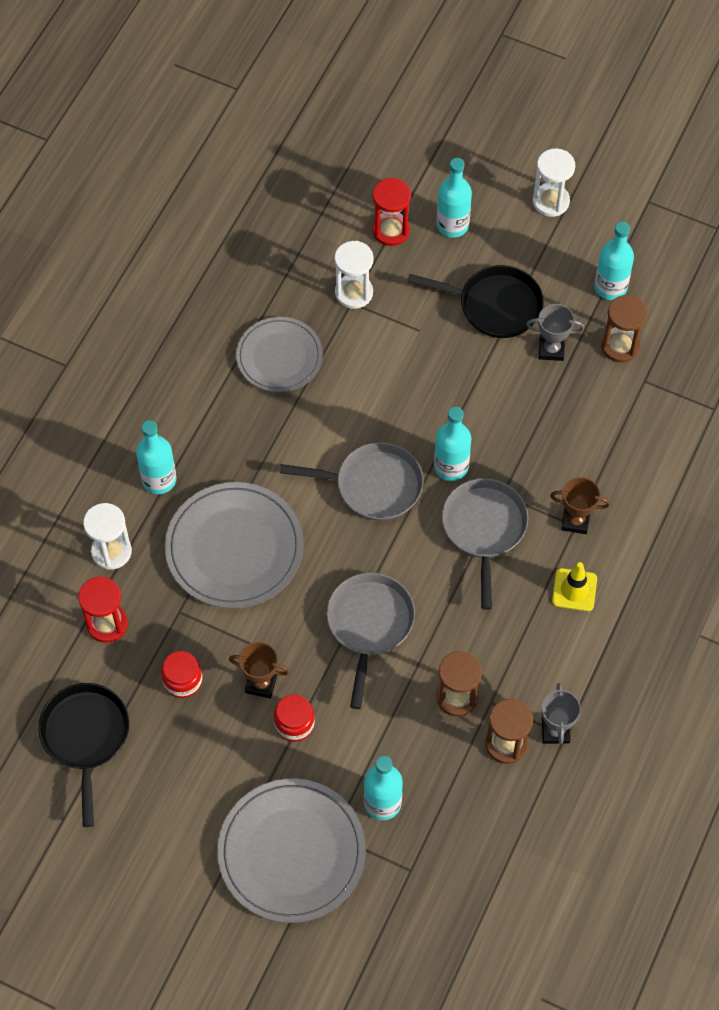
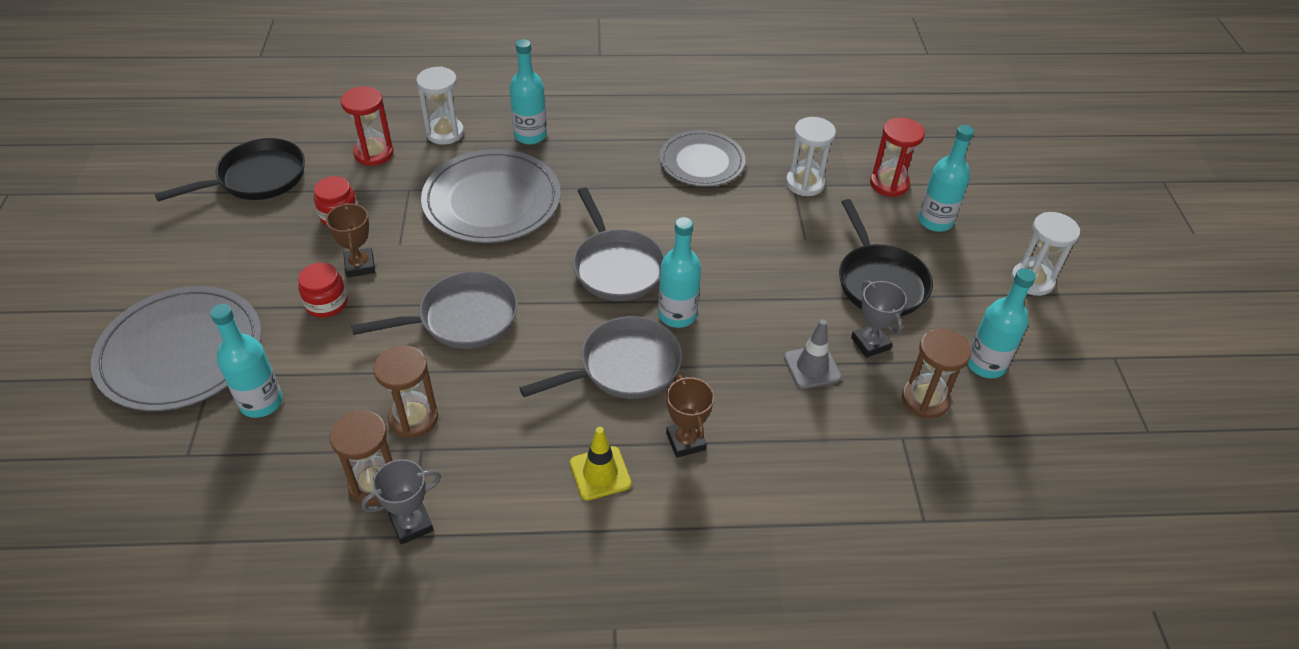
camera: 60 degrees right, 15 degrees down
none -> grey traffic cone [784,319,842,389]

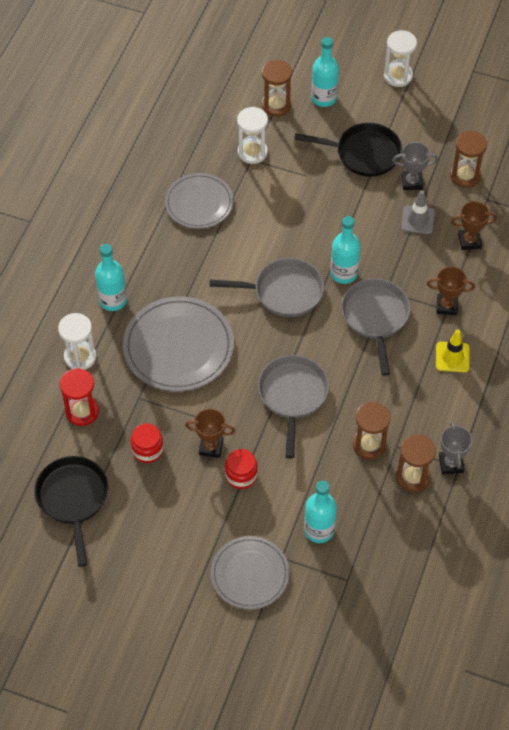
camera: 65 degrees left, 10 degrees up
grey plate [91,286,262,411] -> grey plate [210,536,289,609], size x0.65
red hourglass [870,117,925,197] -> brown hourglass [262,60,292,117]
turquoise bottle [968,268,1036,378] -> none
none -> brown trophy [451,201,497,250]

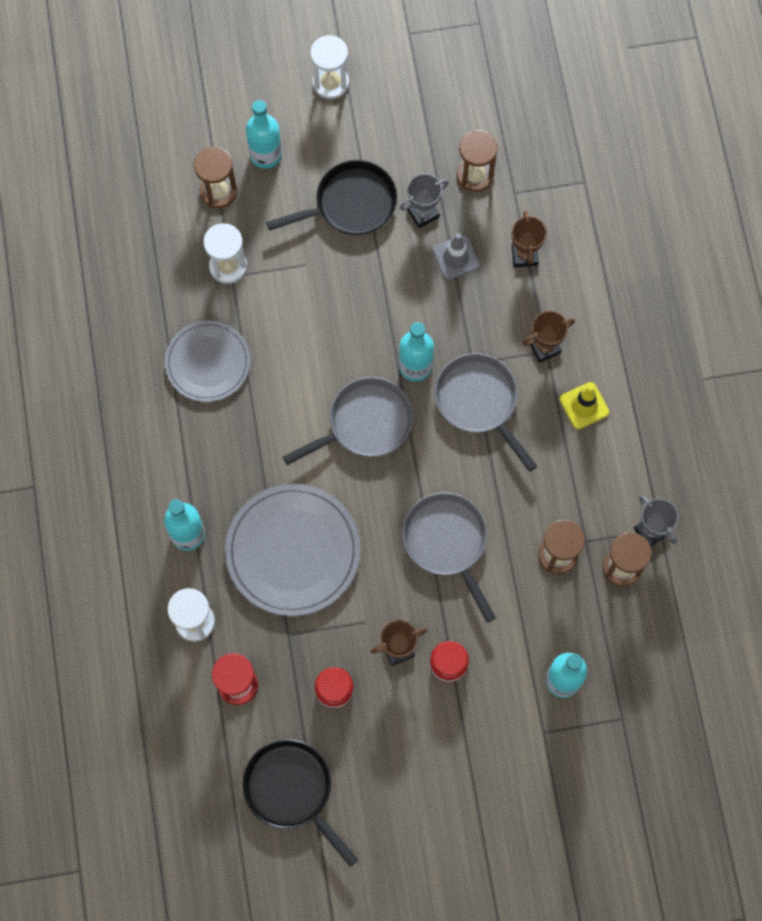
camera: 30 degrees left, 15 degrees up
grey plate [210,536,289,609] -> none
brown trophy [451,201,497,250] -> brown trophy turned 60 degrees counterclockwise [511,211,547,267]

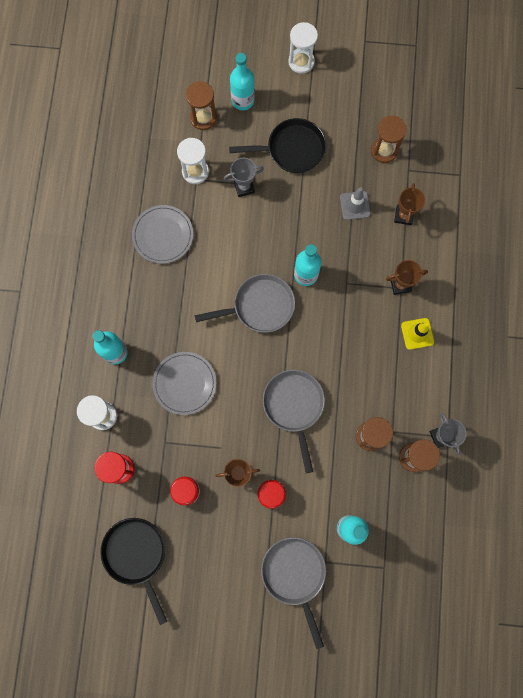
camera: 15 degrees right, 5 degrees up
grey plate [225,484,361,616] -> grey plate [152,352,216,415], size x0.65
grey trophy [400,174,449,228] -> grey trophy moved to [224,158,264,197]
grey pan [435,353,537,472] -> grey pan moved to [261,537,326,649]

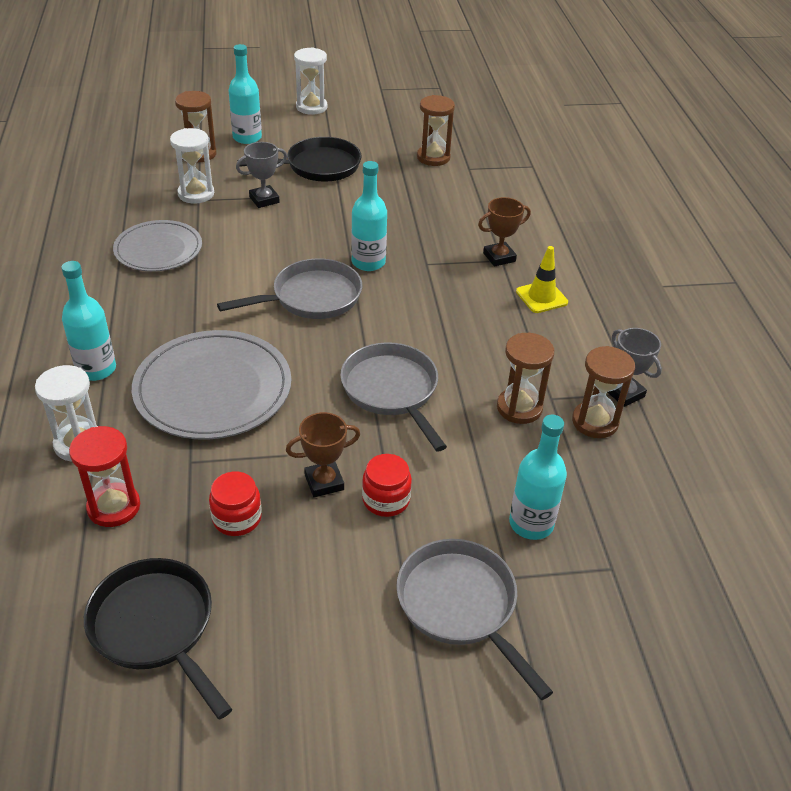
camera: 15 degrees left, 35 degrees down
grey plate [152,352,216,415] -> grey plate [132,330,291,439], size x1.53
grey traffic cone [340,187,371,220] -> none
brown trophy [394,183,425,225] -> none

